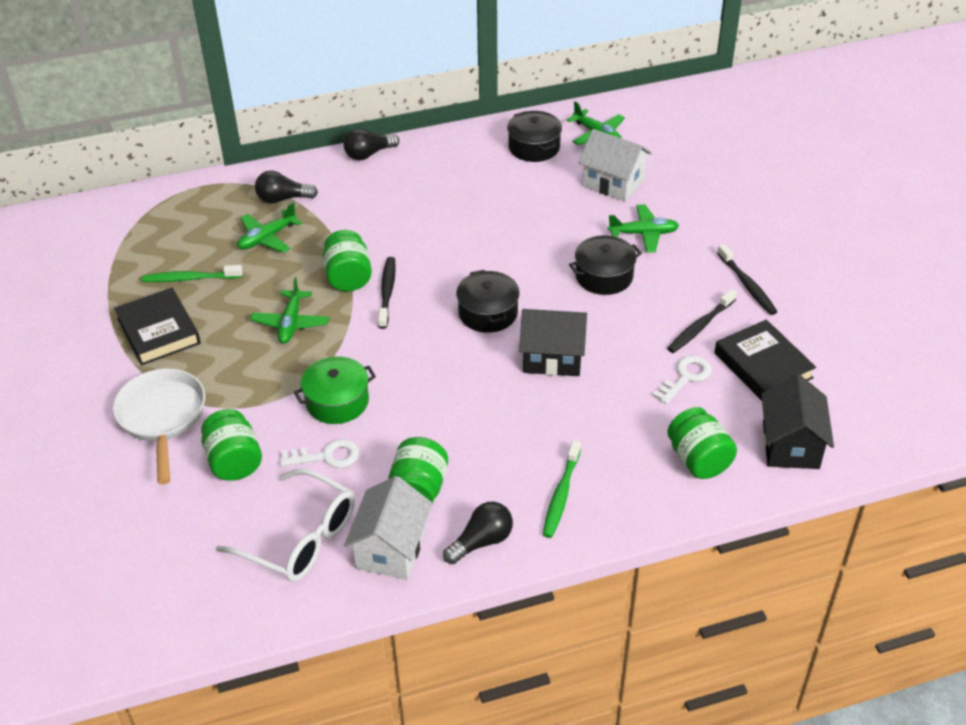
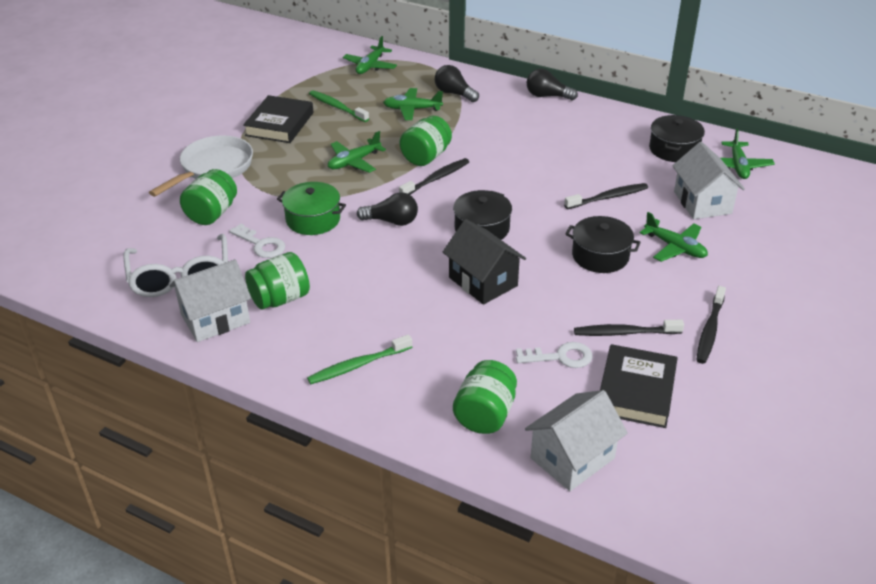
camera: 45 degrees right, 5 degrees down
black light bulb [443,502,513,564] -> black light bulb moved to [357,192,418,226]
black house [761,374,834,469] -> white house [525,390,628,491]
none -> green plane [343,36,397,74]
none -> black toothbrush [564,183,648,209]

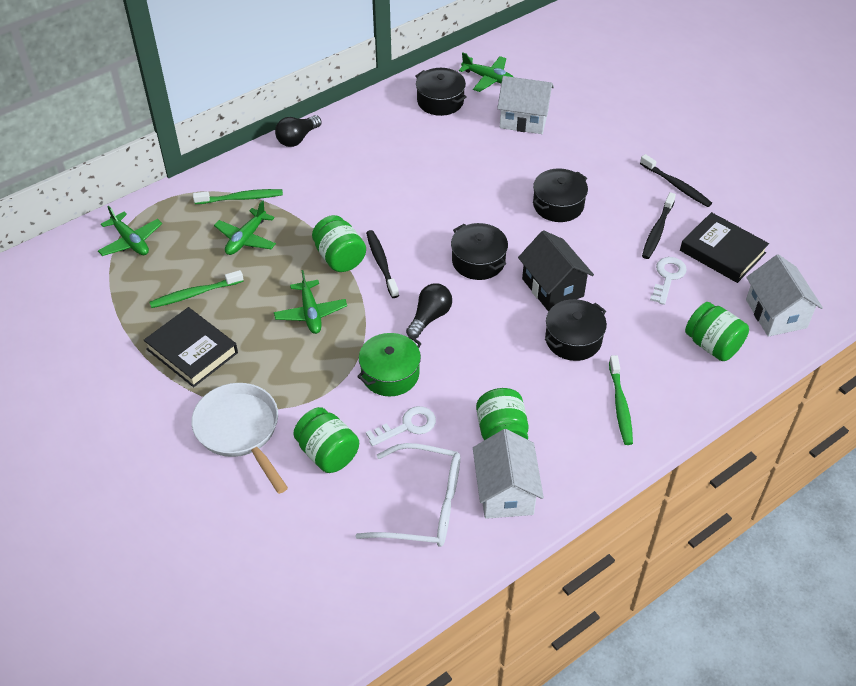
camera: 65 degrees left, 10 degrees up
black light bulb [435,65,479,102] -> green toothbrush [193,189,283,204]
black house [443,219,526,305] -> black house turned 75 degrees clockwise [518,230,594,311]
black toothbrush [564,183,648,209] -> none
green plane [640,212,708,262] -> none
none -> black pot [545,299,607,361]

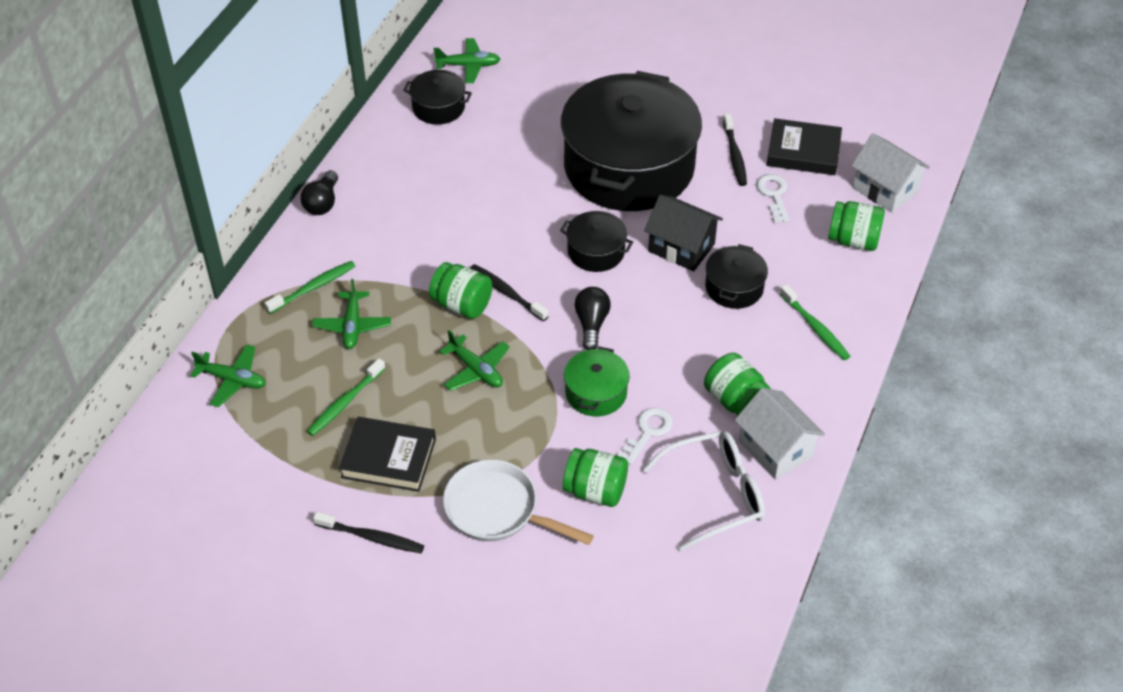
camera: 30 degrees left, 0 degrees up
white house [497,76,554,134] -> none
black pot [533,168,588,222] -> black pot [561,71,702,211], size x2.39
black toothbrush [640,154,712,207] -> black toothbrush moved to [313,512,424,553]

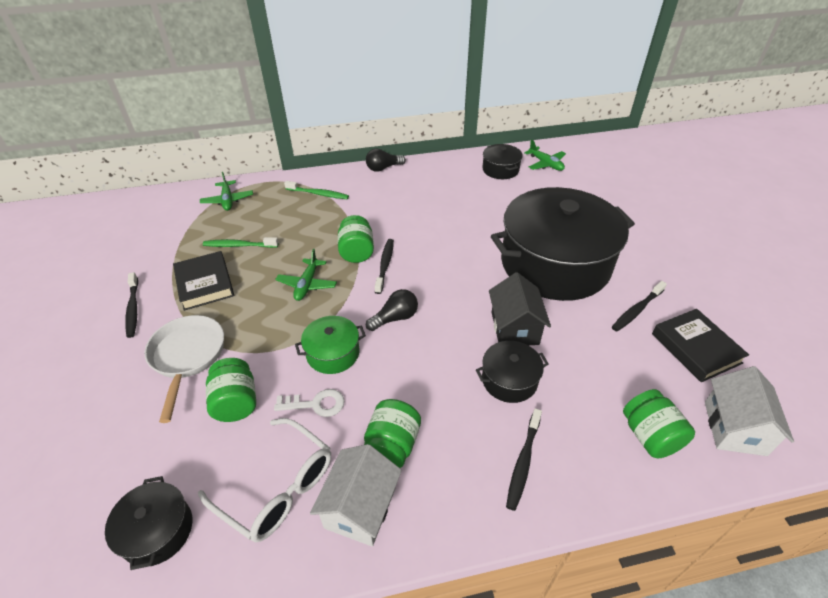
camera: 55 degrees right, 5 degrees down
green plane [312,279,391,349] -> none
black pot [560,211,633,272] -> black pot moved to [105,476,192,570]
white key [756,174,790,223] -> none
green toothbrush [780,284,850,360] -> black toothbrush [506,408,542,511]

